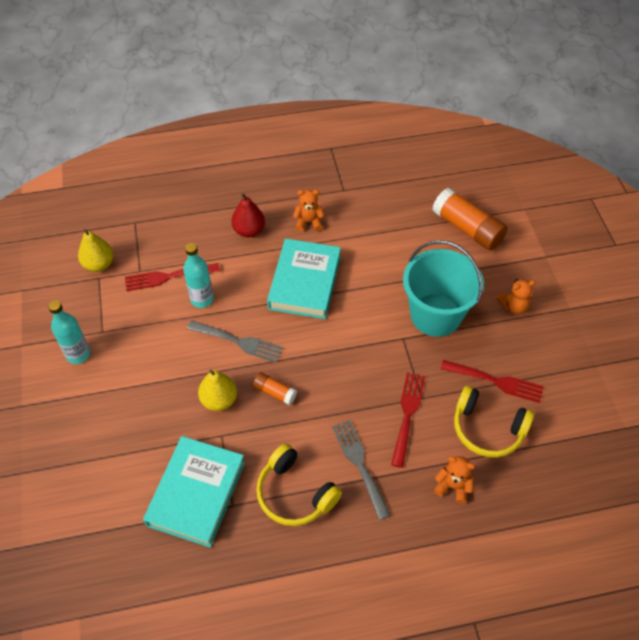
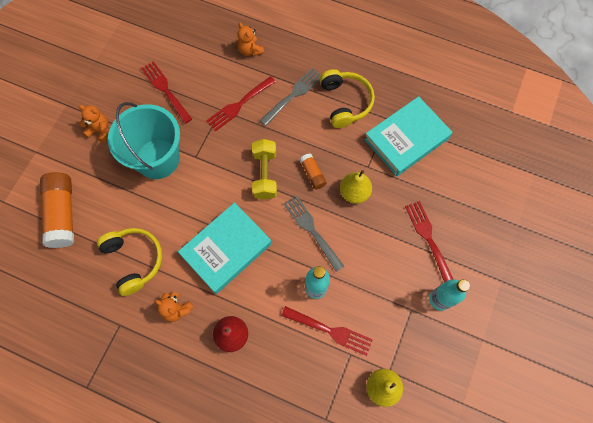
camera: 145 degrees left, 15 degrees up
grey fork [332,420,391,520] -> grey fork turned 150 degrees counterclockwise [260,68,320,126]
yellow headphones [454,386,534,458] -> yellow headphones moved to [97,228,162,296]
none -> yellow dumbbell [252,139,277,200]
none -> red fork [405,201,453,283]

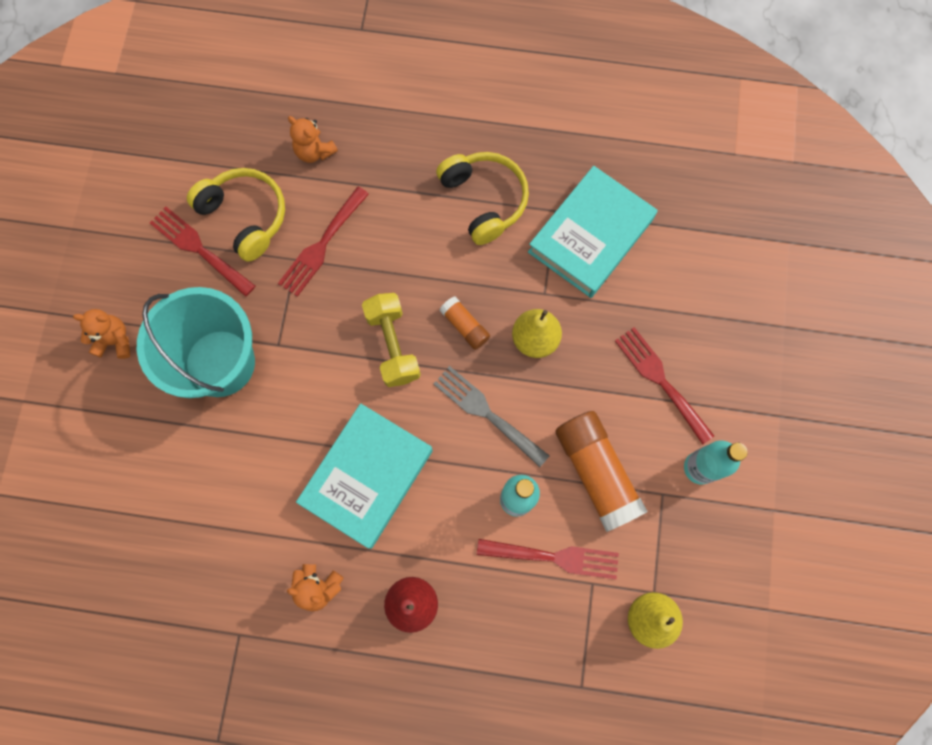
camera: 15 degrees left, 5 degrees up
orange glue stick [40,172,74,248] -> orange glue stick moved to [555,411,648,532]
yellow headphones [97,228,162,296] -> yellow headphones moved to [187,168,285,262]
grey fork [260,68,320,126] -> none

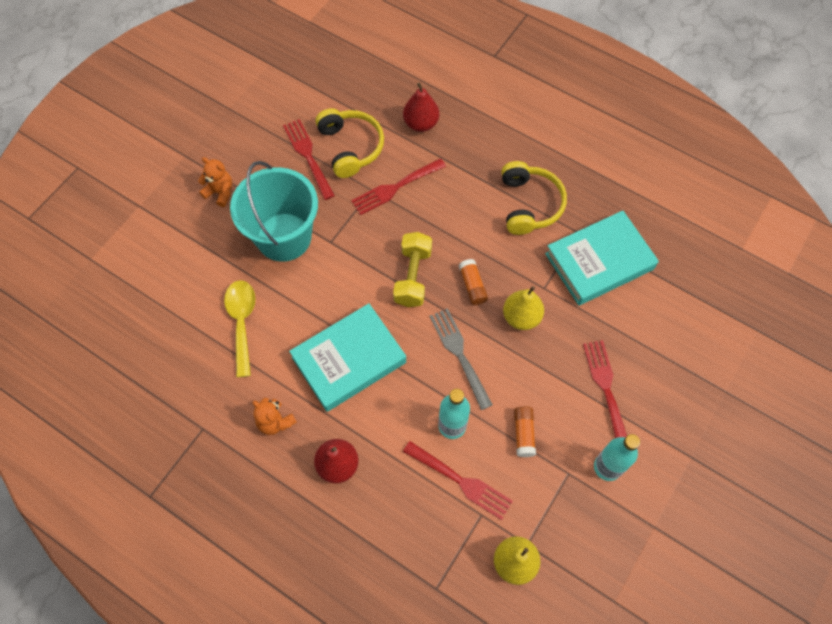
camera: 25 degrees right, 10 degrees down
orange teddy bear [288,116,338,163] -> red pear [403,82,439,132]
orange glue stick [555,411,648,532] -> orange glue stick [514,406,536,457], size x0.51
none -> yellow spoon [224,280,255,377]

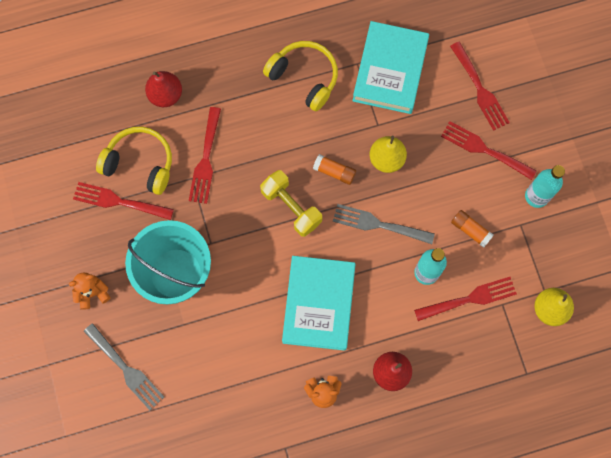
camera: 50 degrees left, 10 degrees up
yellow spoon [224,280,255,377] -> none
none -> grey fork [84,323,164,410]
none -> red fork [450,42,510,131]

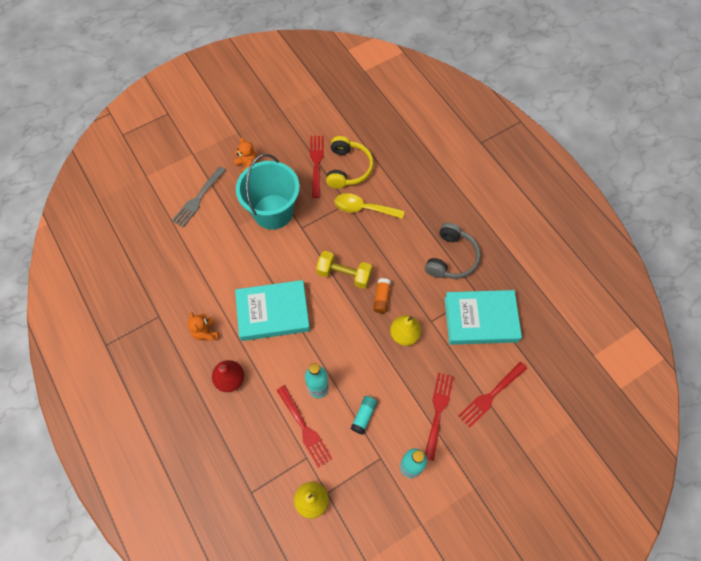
camera: 75 degrees right, 10 degrees down
red pear [145,71,182,107] -> none
red fork [189,107,221,204] -> yellow spoon [334,193,404,219]
yellow dumbbell [260,170,322,237] -> yellow dumbbell turned 75 degrees clockwise [316,251,372,289]
yellow headphones [263,41,338,111] -> grey headphones [425,222,481,279]
grey fork [333,204,435,244] -> none
orange glue stick [451,210,494,248] -> turquoise glue stick [350,396,377,435]

